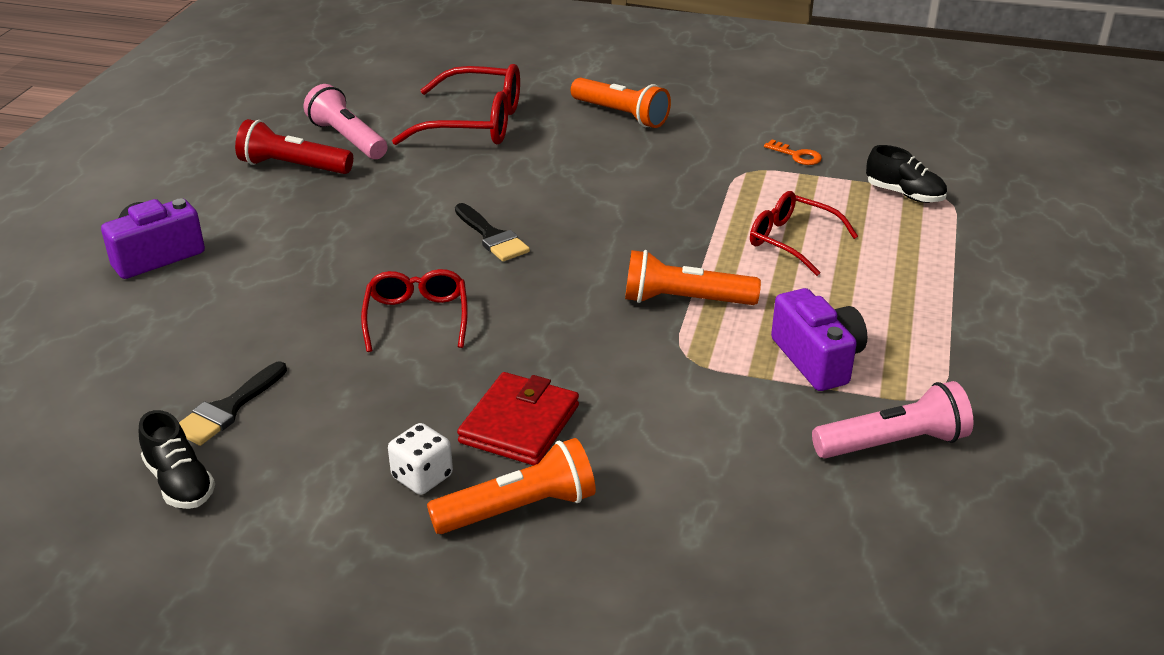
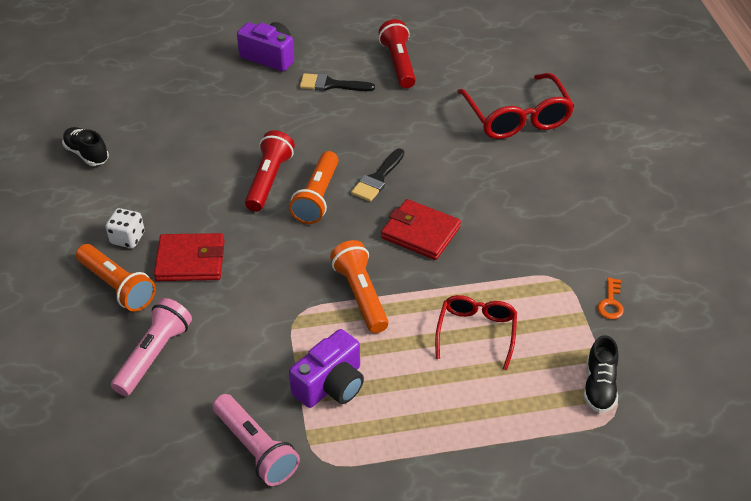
camera: 65 degrees right, 10 degrees up
black shoe [139,410,215,509] -> black shoe turned 105 degrees clockwise [62,127,109,166]
black brush [179,361,287,446] -> black brush moved to [300,73,375,91]
pink flashlight [304,84,387,159] -> pink flashlight moved to [111,298,192,396]
red glasses [361,269,468,352] -> red flashlight [245,130,295,212]
orange flashlight [571,78,671,128] -> orange flashlight moved to [289,151,339,224]
none -> red wallet [381,199,461,260]

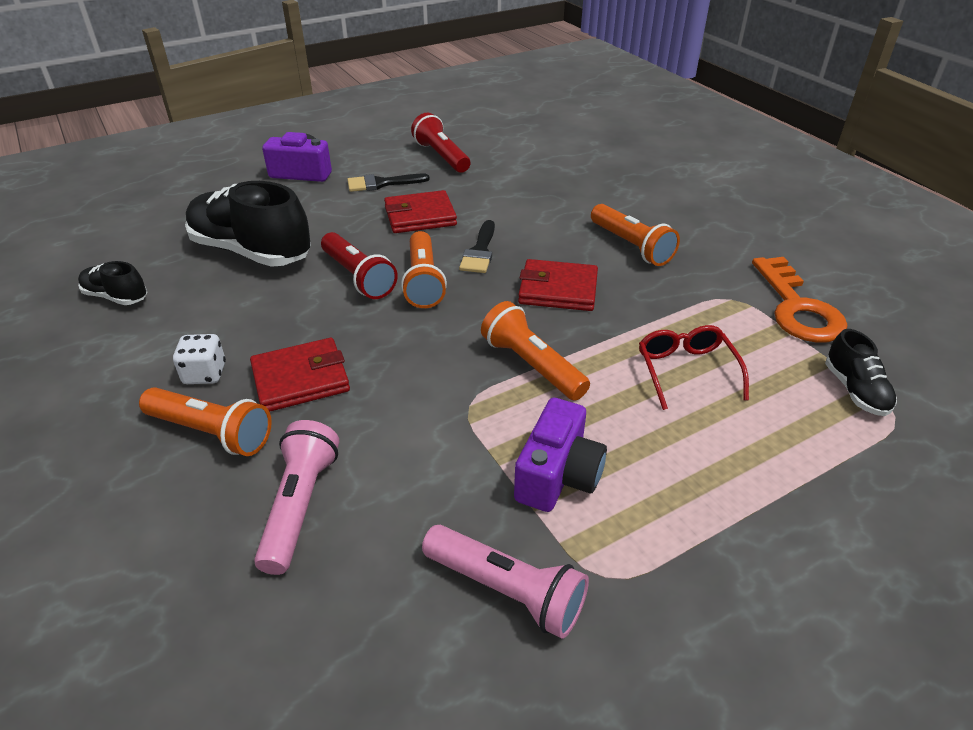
camera: 20 degrees left, 5 degrees down
red flashlight [245,130,295,212] -> red flashlight turned 150 degrees clockwise [321,232,398,299]
red glasses [457,73,574,139] -> none
orange key [597,278,624,319] -> orange key [752,257,847,343], size x2.27
none -> black shoe [185,181,311,267]
none -> red wallet [384,190,457,233]
none -> orange flashlight [591,204,680,266]

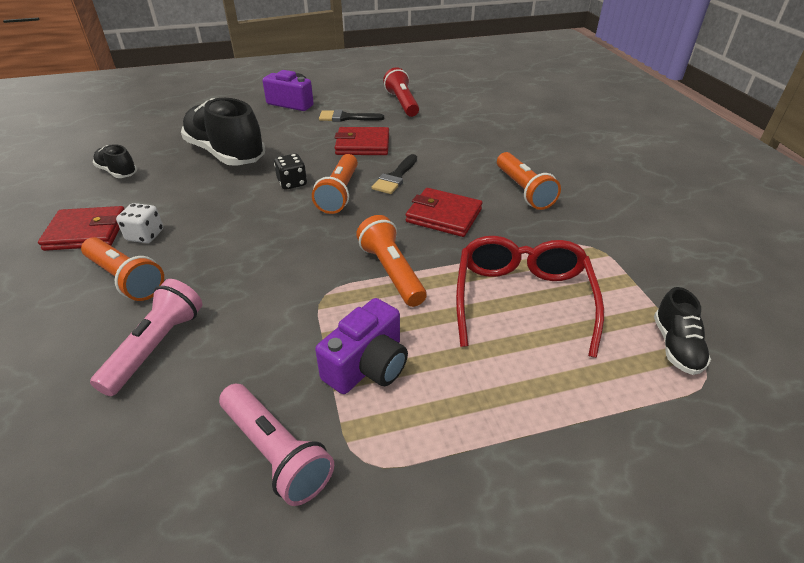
camera: 15 degrees right, 0 degrees up
red wallet [250,338,350,412] -> red wallet moved to [38,206,124,251]
red flashlight [321,232,398,299] -> black dice [274,154,307,190]
red glasses [639,325,749,410] -> red glasses [456,236,604,358], size x1.58
orange key [752,257,847,343] -> none

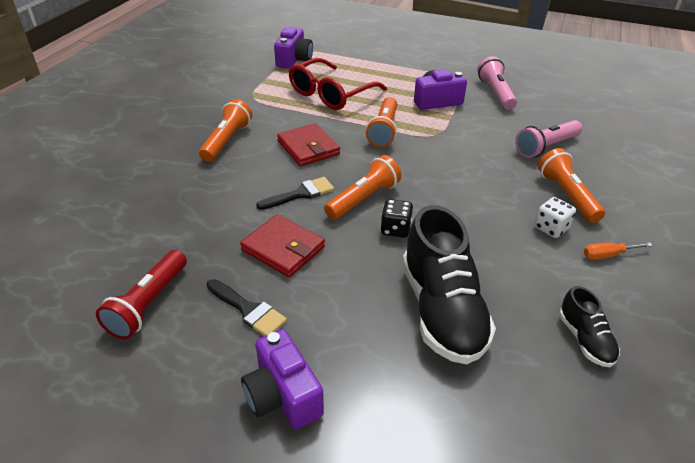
camera: 145 degrees left, 0 degrees up
red wallet [38,206,124,251] -> orange screwdriver [584,242,653,260]
black shoe [654,287,711,375] -> purple camera [274,27,313,68]

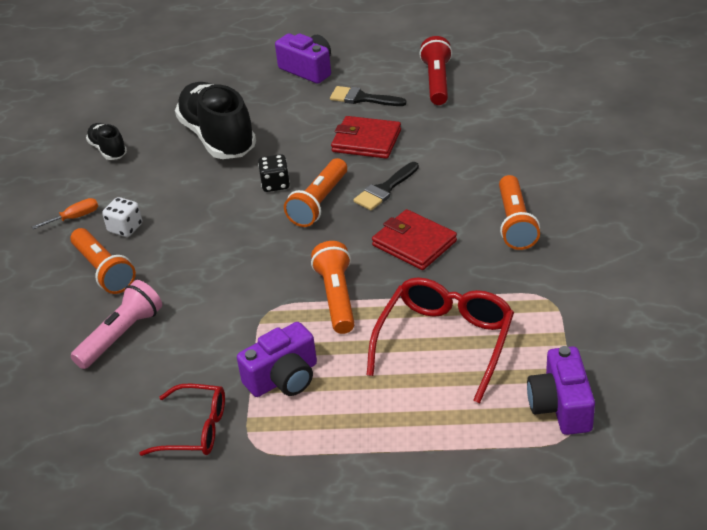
camera: 165 degrees right, 0 degrees up
pink flashlight [477,56,517,110] -> red glasses [139,383,225,456]

